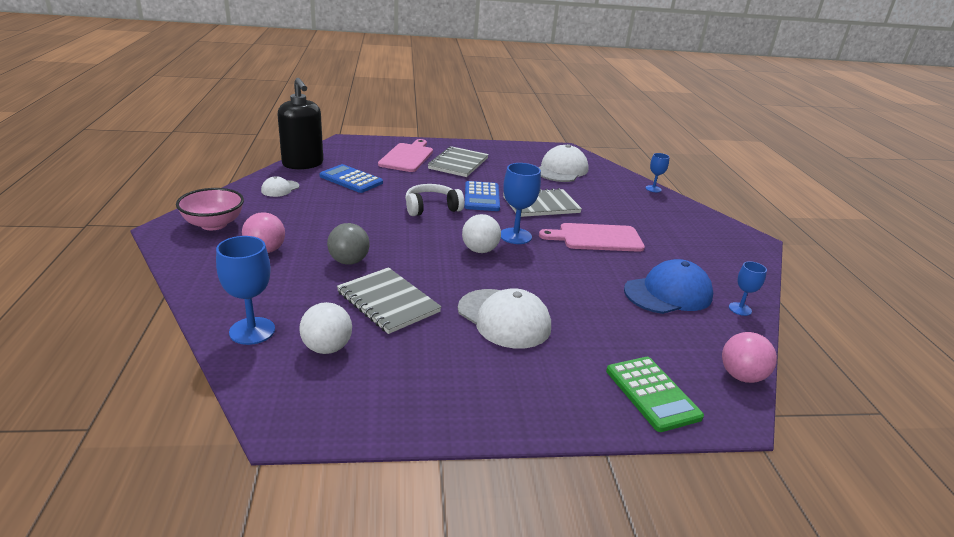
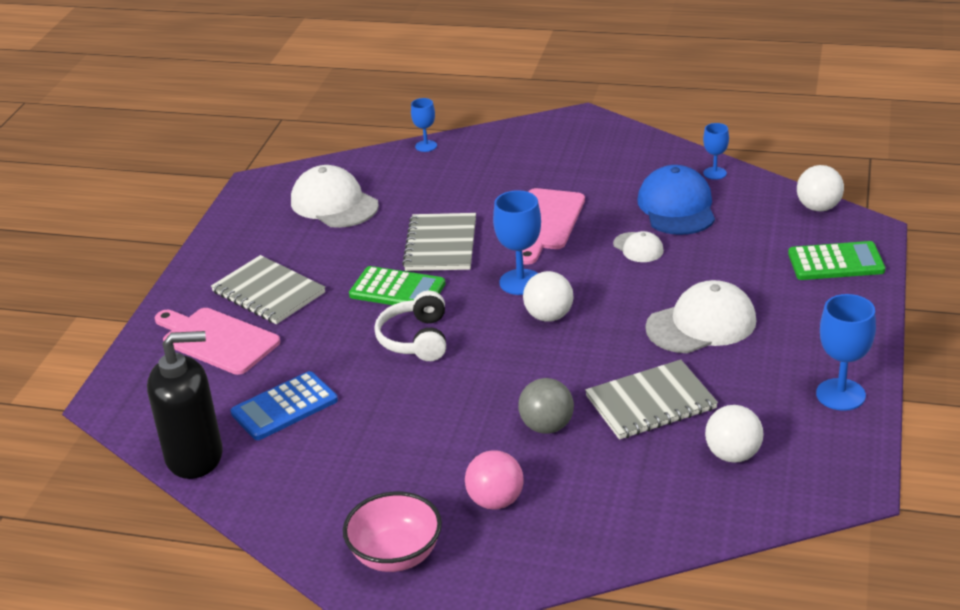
camera: 65 degrees left, 5 degrees up
blue goblet [216,236,275,345] -> blue goblet moved to [816,294,876,411]
white cap [261,176,299,197] -> white cap moved to [613,231,664,262]
blue calculator [465,181,500,211] -> green calculator [349,266,445,305]
pink ball [722,332,777,383] -> white ball [797,165,844,211]

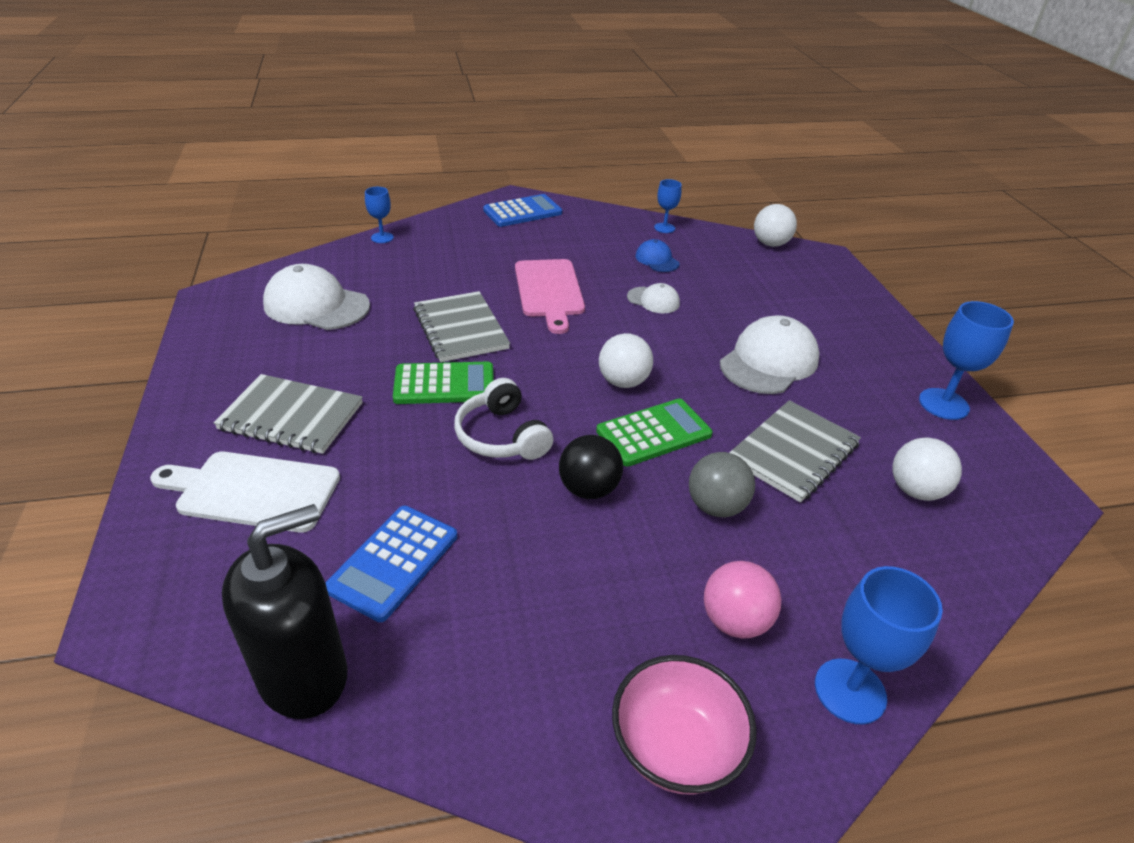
camera: 30 degrees left, 5 degrees up
pink cutting board [155,308,280,375] -> white cutting board [150,452,340,532]
blue goblet [493,190,541,295] -> blue goblet moved to [815,566,943,724]
blue cap [638,165,715,235] -> blue cap [635,239,680,272], size x0.52
green calculator [788,241,885,280] -> green calculator moved to [596,399,712,467]
none -> blue calculator [483,194,562,227]
none -> black ball [559,435,623,499]

